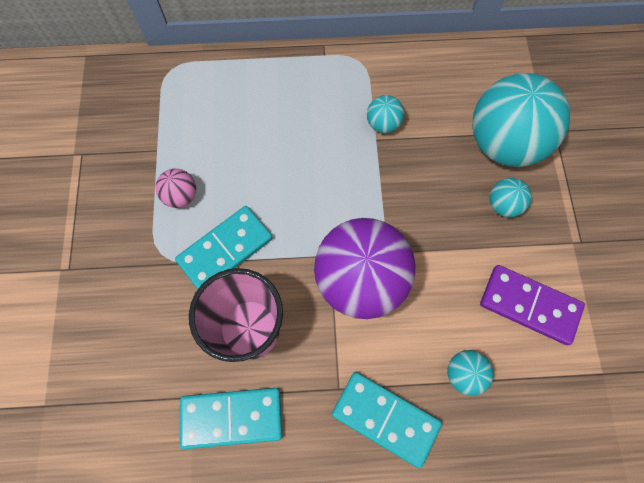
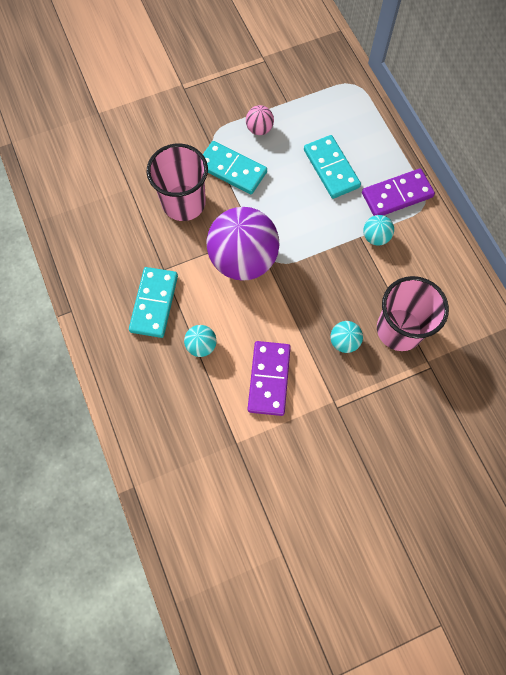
camera: 70 degrees right, 0 degrees up
turquoise domino [180,388,282,449] -> turquoise domino moved to [304,135,361,199]
turquoise ball [472,73,570,167] -> pink cup [377,276,449,351]
none -> purple domino [362,169,435,216]

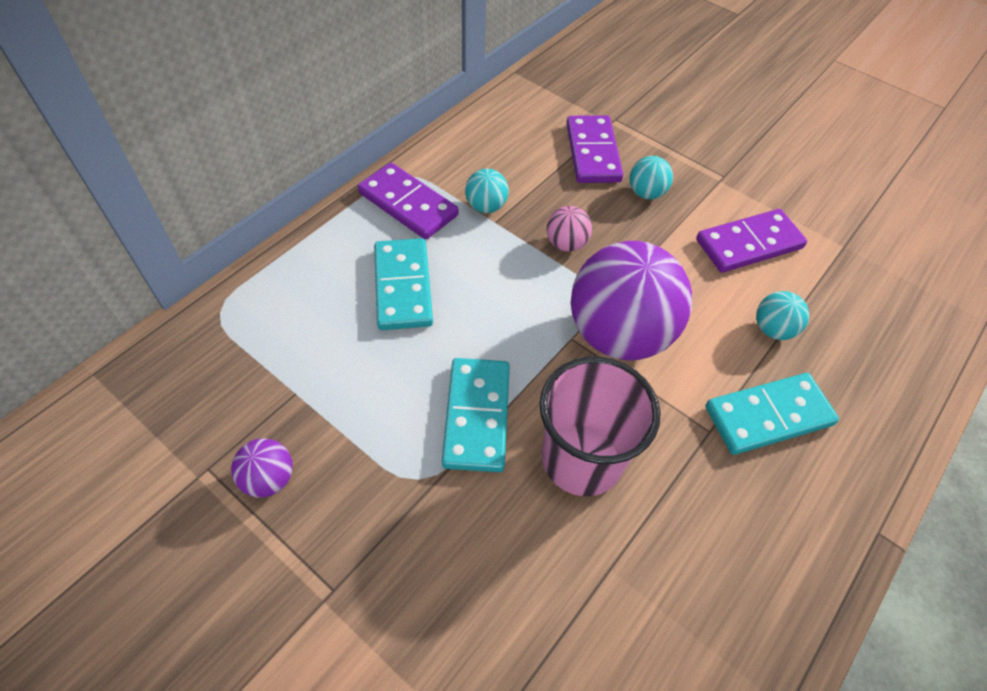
camera: 120 degrees left, 15 degrees down
pink ball [246,105,274,135] -> pink ball moved to [547,206,592,252]
turquoise domino [304,135,361,199] -> turquoise domino turned 45 degrees counterclockwise [374,238,433,330]
pink cup [377,276,449,351] -> purple domino [566,115,623,183]
none -> purple ball [231,438,293,497]

